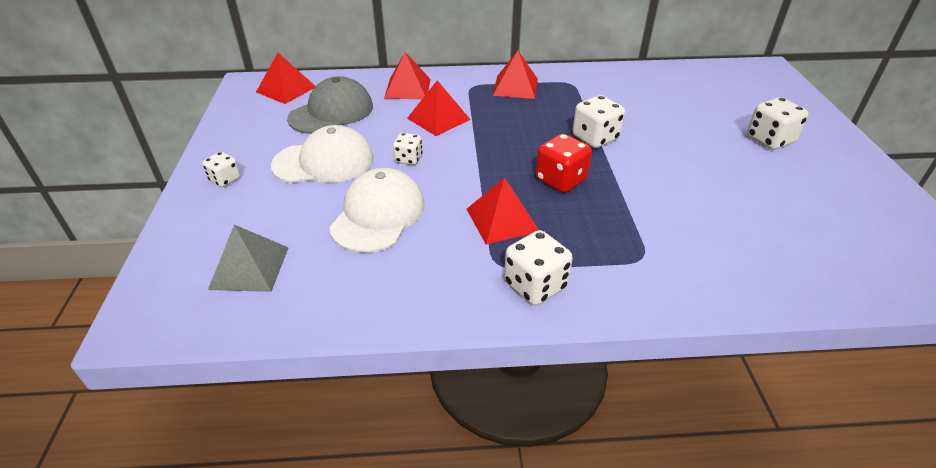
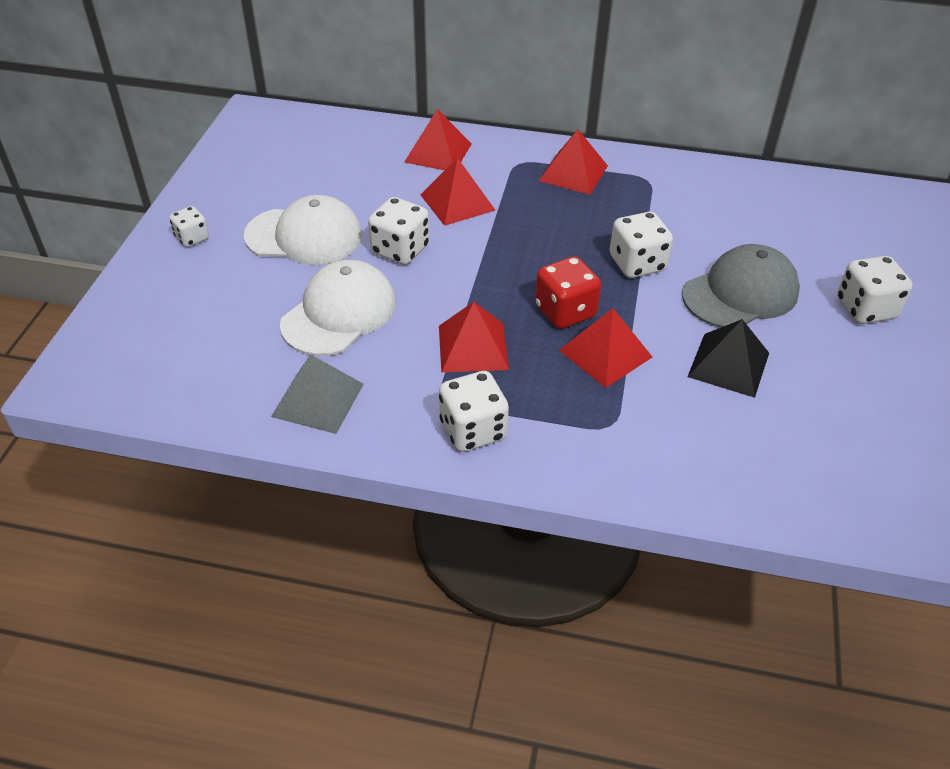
camera: 15 degrees right, 5 degrees up
grey pyramid [208,225,289,292] -> grey pyramid moved to [271,354,364,434]
red pyramid [256,53,315,104] -> red pyramid moved to [559,308,652,388]
grey cap [287,76,373,134] -> grey cap moved to [682,244,800,328]
white dice [393,133,422,165] -> white dice [368,197,429,265], size x1.64
none -> black pyramid [688,319,769,398]

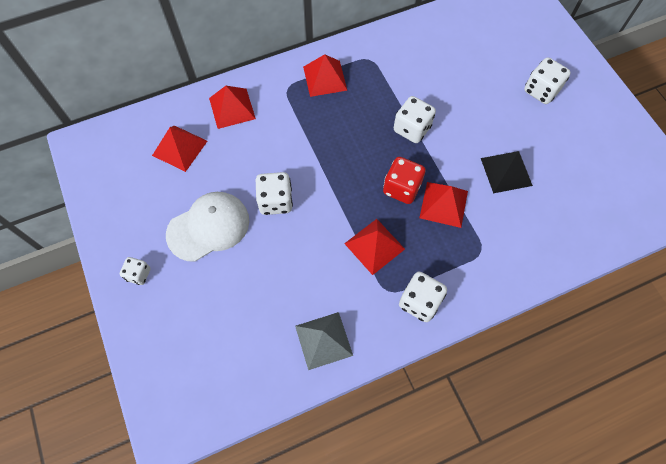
camera: 35 degrees left, 20 degrees up
white cap [280,260,396,356] -> none
red pyramid [420,158,495,226] -> red pyramid moved to [152,126,207,172]
grey cap [682,244,800,328] -> none

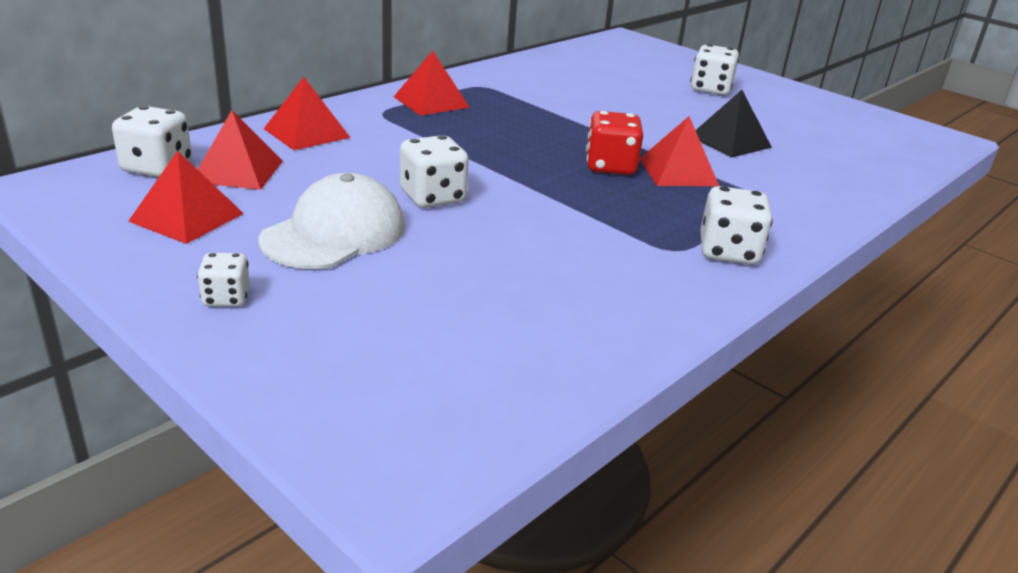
camera: 25 degrees left, 35 degrees down
grey pyramid [295,312,353,370] -> none
red pyramid [344,219,405,275] -> red pyramid moved to [128,151,244,244]
white dice [394,96,436,143] -> white dice moved to [112,106,192,177]

